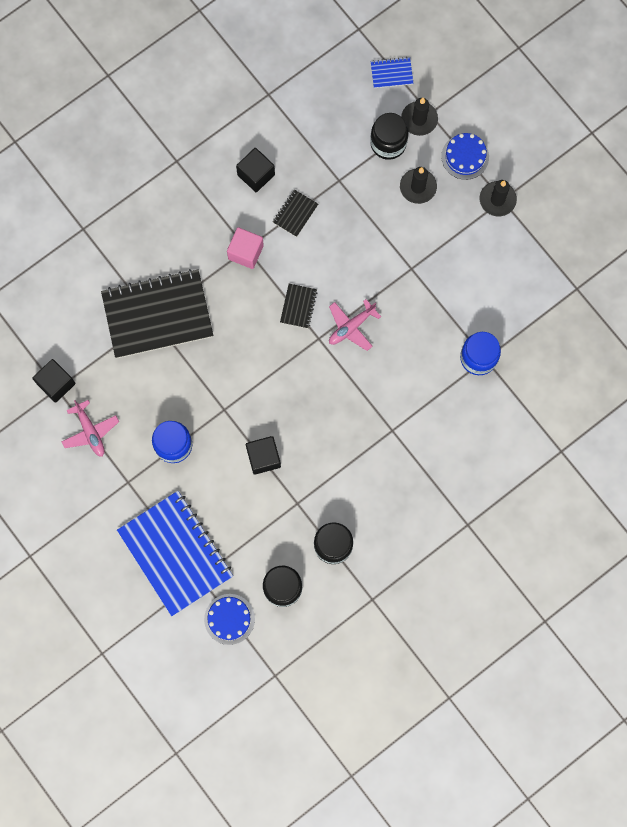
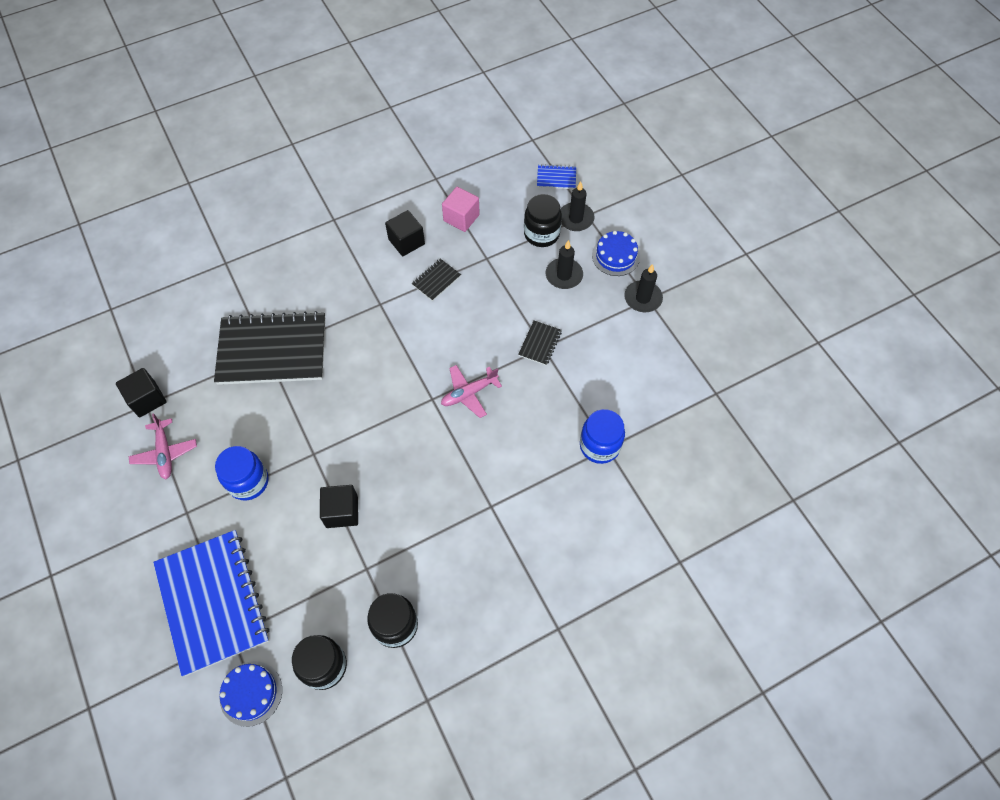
camera: 10 degrees right, 15 degrees down
pink cube [227,227,264,269] -> pink cube moved to [442,187,480,232]
black notebook [280,284,317,328] -> black notebook moved to [518,321,562,366]

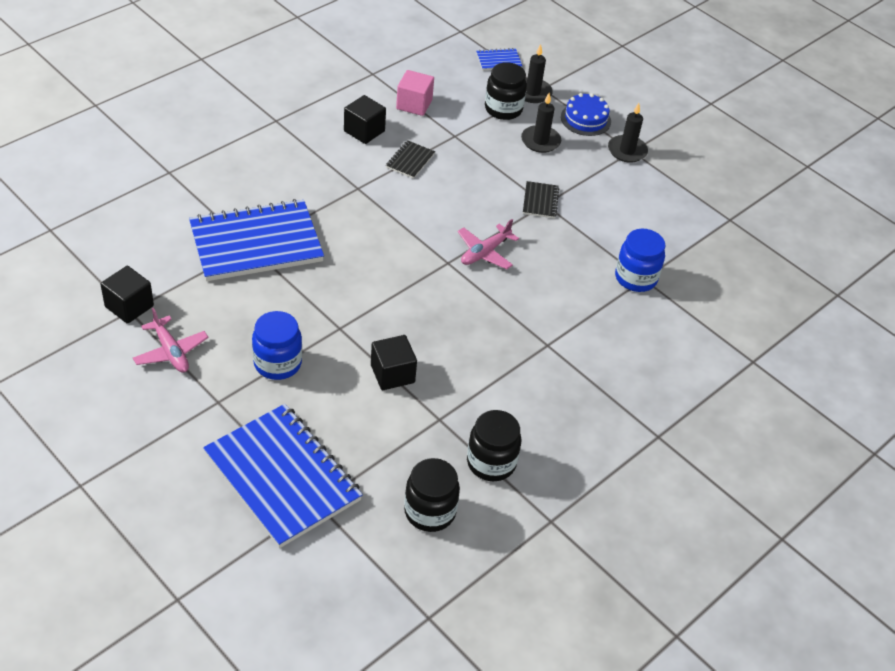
camera: 20 degrees left, 15 degrees down
black notebook [214,311,325,385] -> blue notebook [189,199,324,281]
blue cake [220,661,282,727] -> none

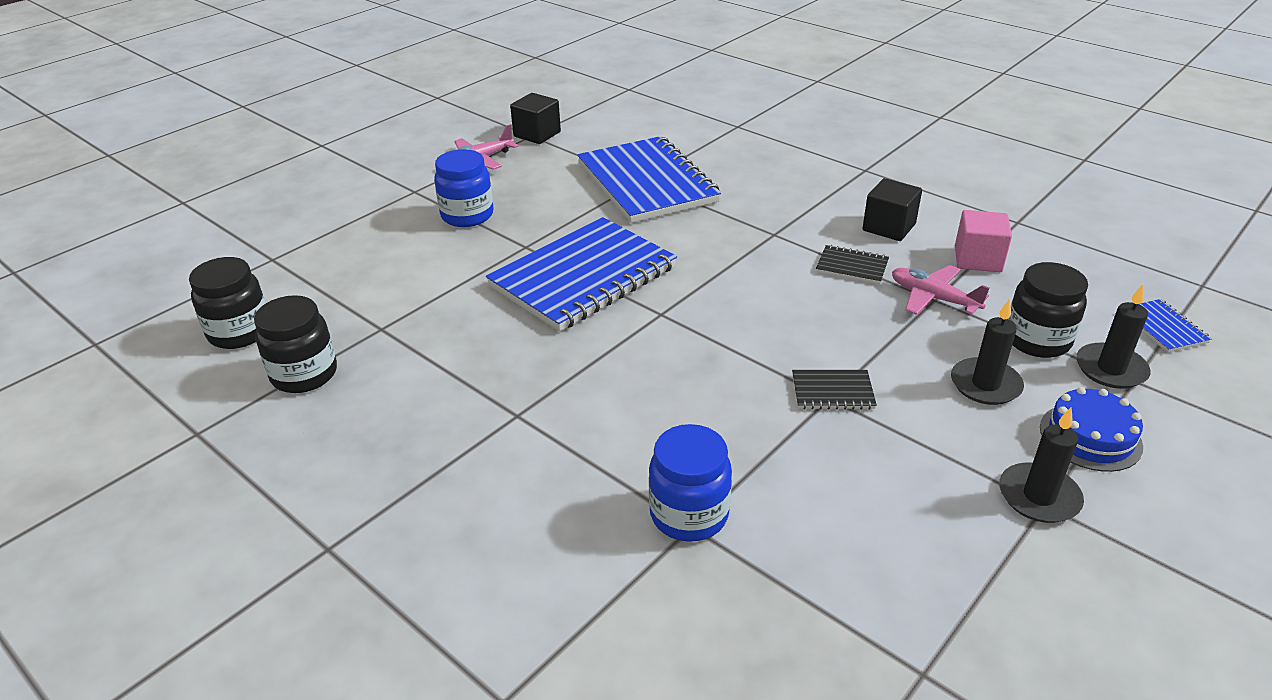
camera: 90 degrees right, 10 degrees down
blue notebook [203,404,363,548] -> blue notebook moved to [486,217,677,332]
black cube [371,335,417,390] -> none
pink plane [458,219,519,269] -> pink plane moved to [892,265,990,315]

